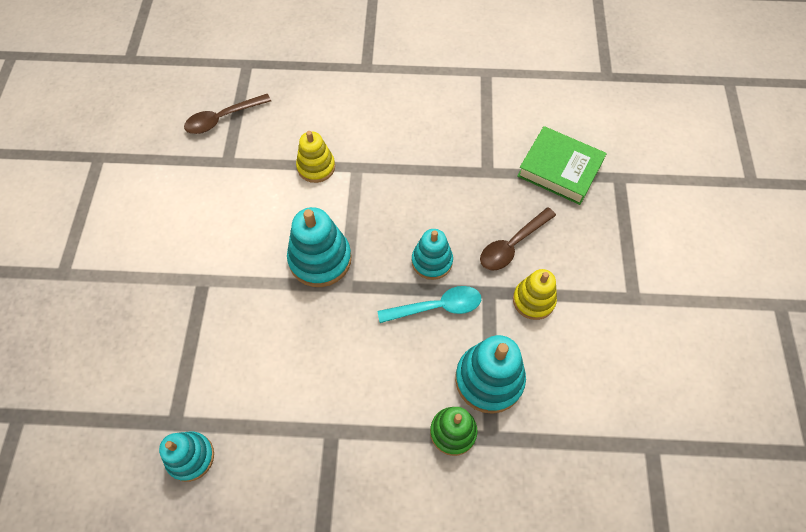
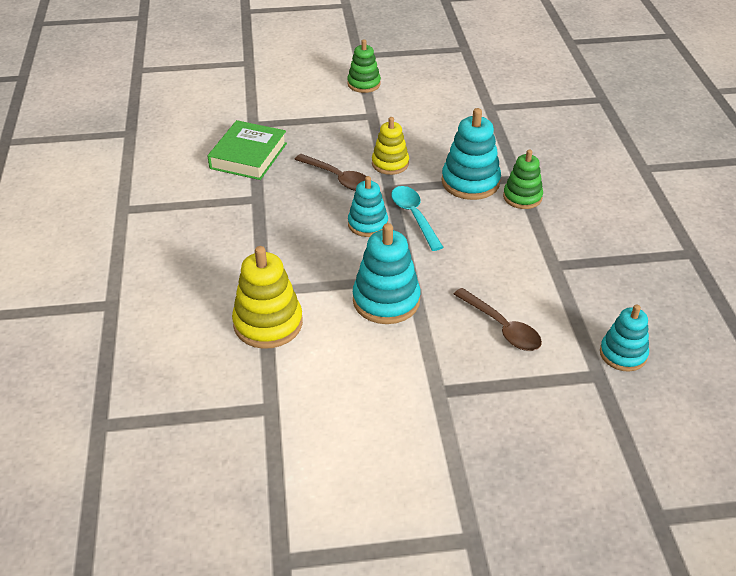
camera: 100 degrees left, 20 degrees down
brown spoon [184,94,271,134] -> brown spoon moved to [454,288,542,351]
yellow stacking toy [296,131,335,183] -> yellow stacking toy [232,246,303,349], size x1.53
none -> green stacking toy [347,39,381,93]

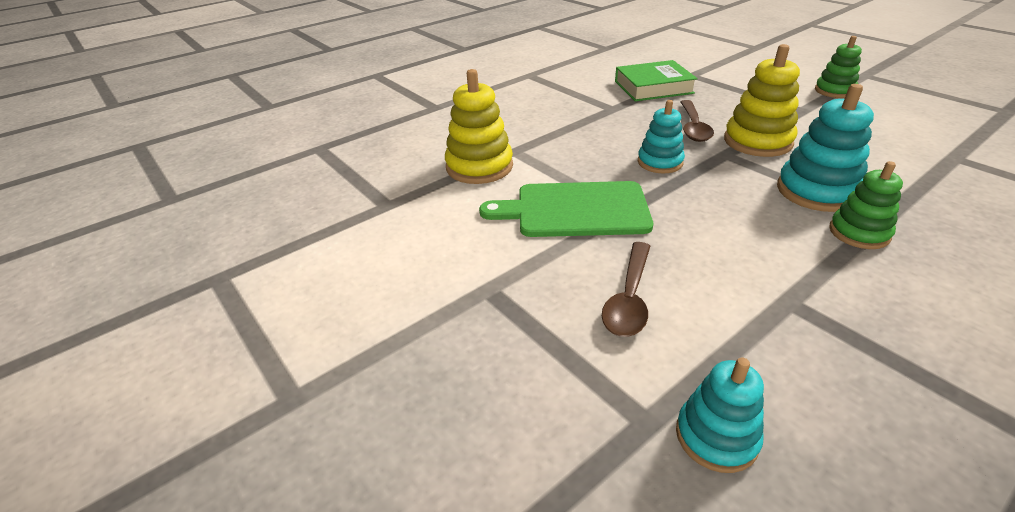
camera: 60 degrees right, 5 degrees down
turquoise stacking toy [353,223,421,324] -> green cutting board [479,181,653,237]
yellow stacking toy [372,117,409,175] -> yellow stacking toy [724,44,800,157], size x1.53
turquoise spoon [391,186,444,251] -> none

